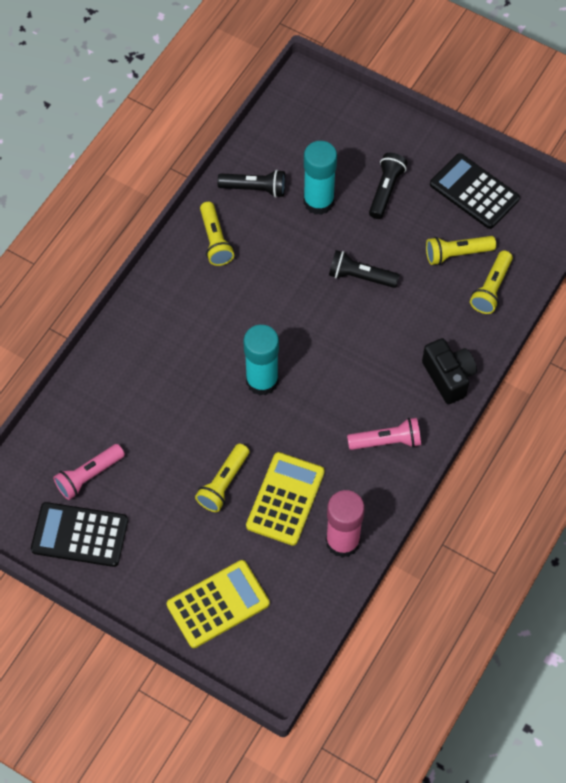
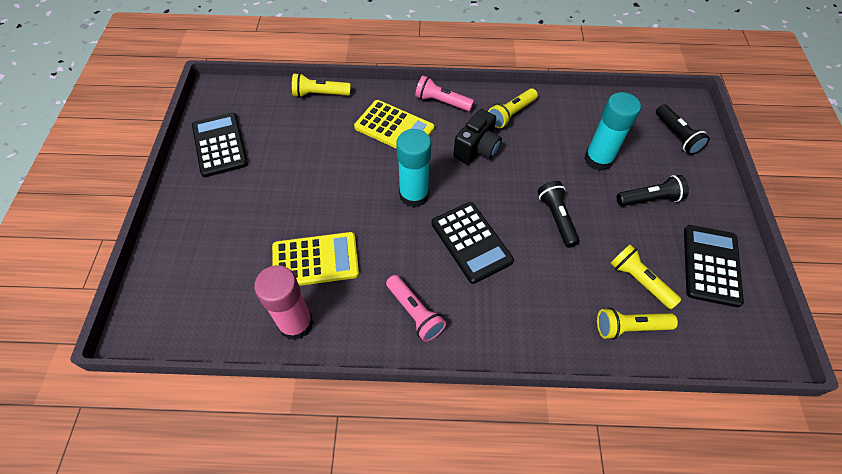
camera: 60 degrees right, 5 degrees down
pink flashlight [53,444,125,500] -> pink flashlight moved to [415,76,474,112]
yellow calculator [167,560,270,648] -> yellow calculator moved to [354,100,435,149]
yellow flashlight [195,444,249,512] -> yellow flashlight moved to [292,73,351,98]
black flashlight [217,170,286,198] -> black flashlight moved to [656,104,710,155]
black camera [422,338,477,404] -> black camera moved to [453,109,502,165]
none -> black calculator [431,202,514,284]

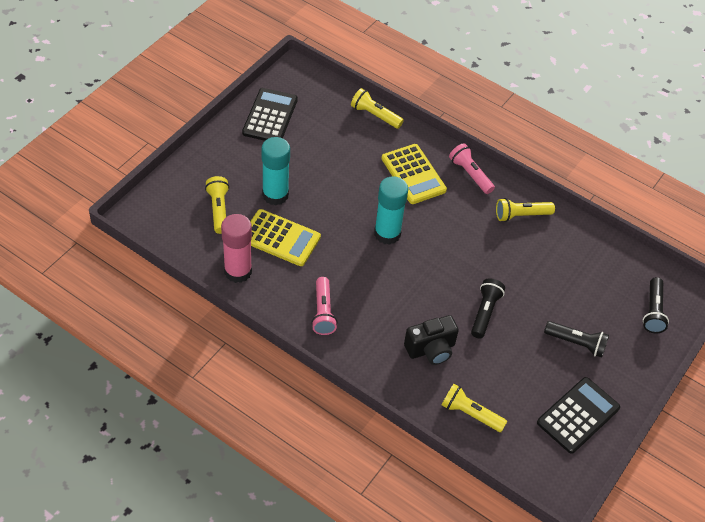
camera: 30 degrees right, 5 degrees down
black calculator [431,202,514,284] -> none
black camera [453,109,502,165] -> black camera moved to [404,315,459,365]
turquoise glue stick [584,92,641,171] -> turquoise glue stick moved to [262,137,290,205]
yellow flashlight [610,244,681,309] -> yellow flashlight moved to [205,176,229,234]

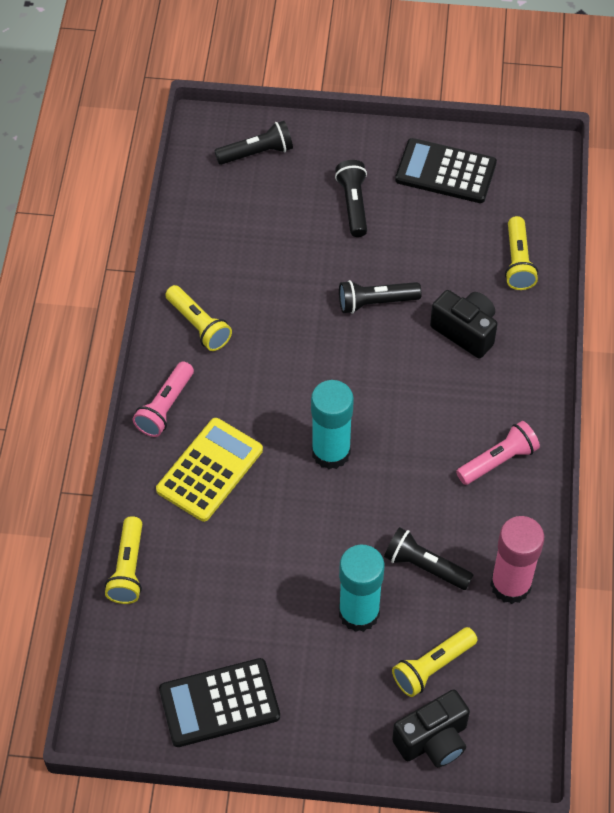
camera: 115 degrees left, 5 degrees up
yellow calculator [250,209,321,266] -> black flashlight [384,527,473,590]
none -> black camera [392,689,470,767]

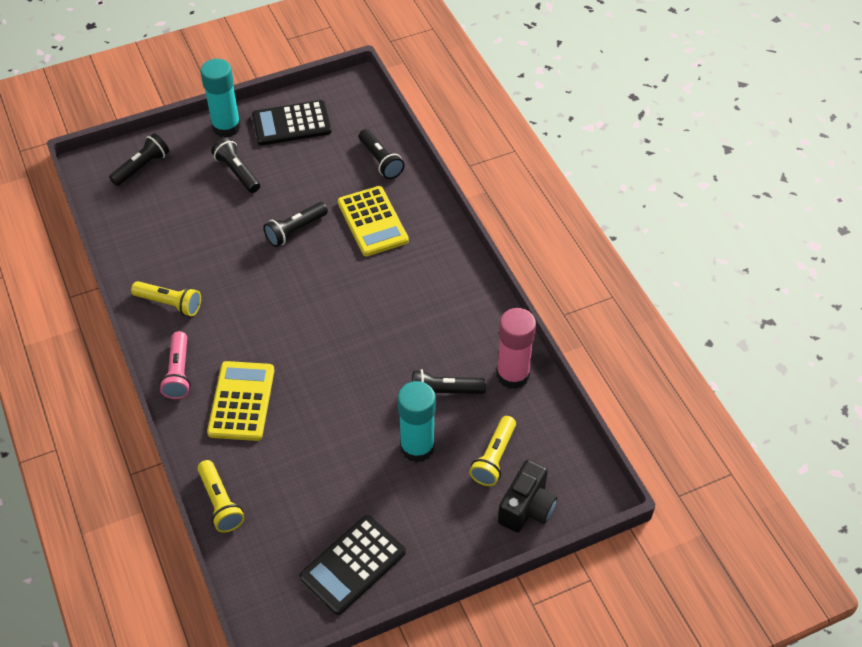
camera: 30 degrees left, 5 degrees down
turquoise glue stick [311,380,354,469] -> turquoise glue stick moved to [200,59,241,137]
black camera [430,290,498,358] -> yellow calculator [338,186,409,256]
pink flashlight [456,421,540,485] -> none
yellow flashlight [505,216,538,290] -> black flashlight [359,129,405,179]

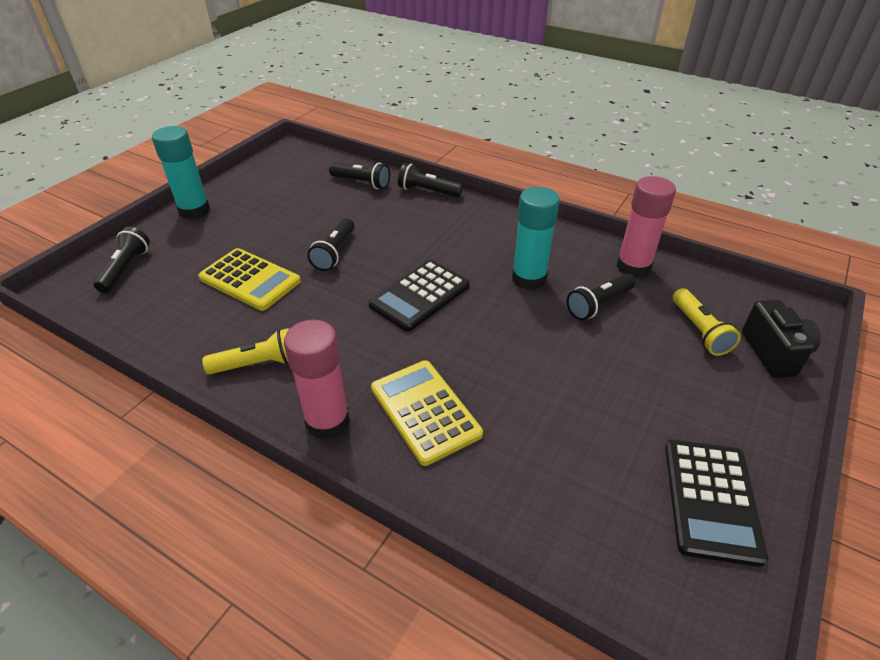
camera: 35 degrees left, 10 degrees down
pink flashlight [160,331,191,399] -> pink glue stick [284,319,350,440]
yellow flashlight [197,460,245,533] -> none
black flashlight [211,137,260,193] -> black flashlight moved to [398,163,463,197]
black calculator [252,100,332,145] -> black calculator moved to [368,260,470,332]
yellow calculator [338,186,409,256] -> yellow calculator moved to [198,248,301,311]
turquoise glue stick [398,381,436,463] -> turquoise glue stick moved to [512,187,560,290]

